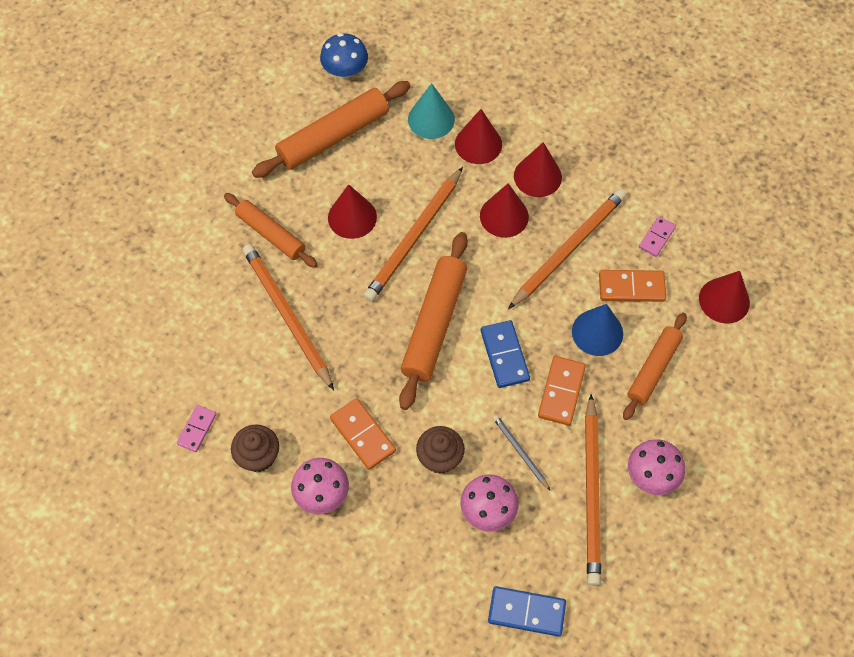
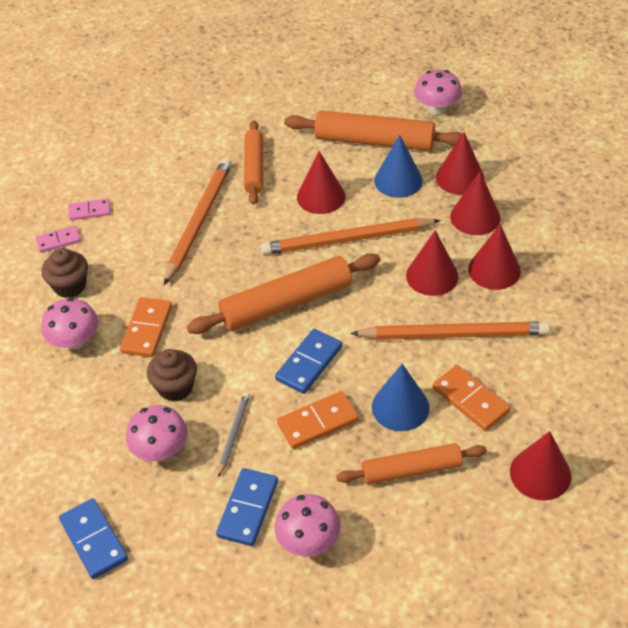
camera: 50 degrees right, 15 degrees down
blue mushroom [320,33,368,78] -> pink mushroom [414,70,462,115]
turquoise cone [408,83,455,139] -> red cone [436,132,484,195]
orange pencil [585,394,601,586] -> blue domino [216,468,278,546]
pink domino [639,216,676,257] -> pink domino moved to [68,199,110,221]
none -> blue cone [374,135,423,198]

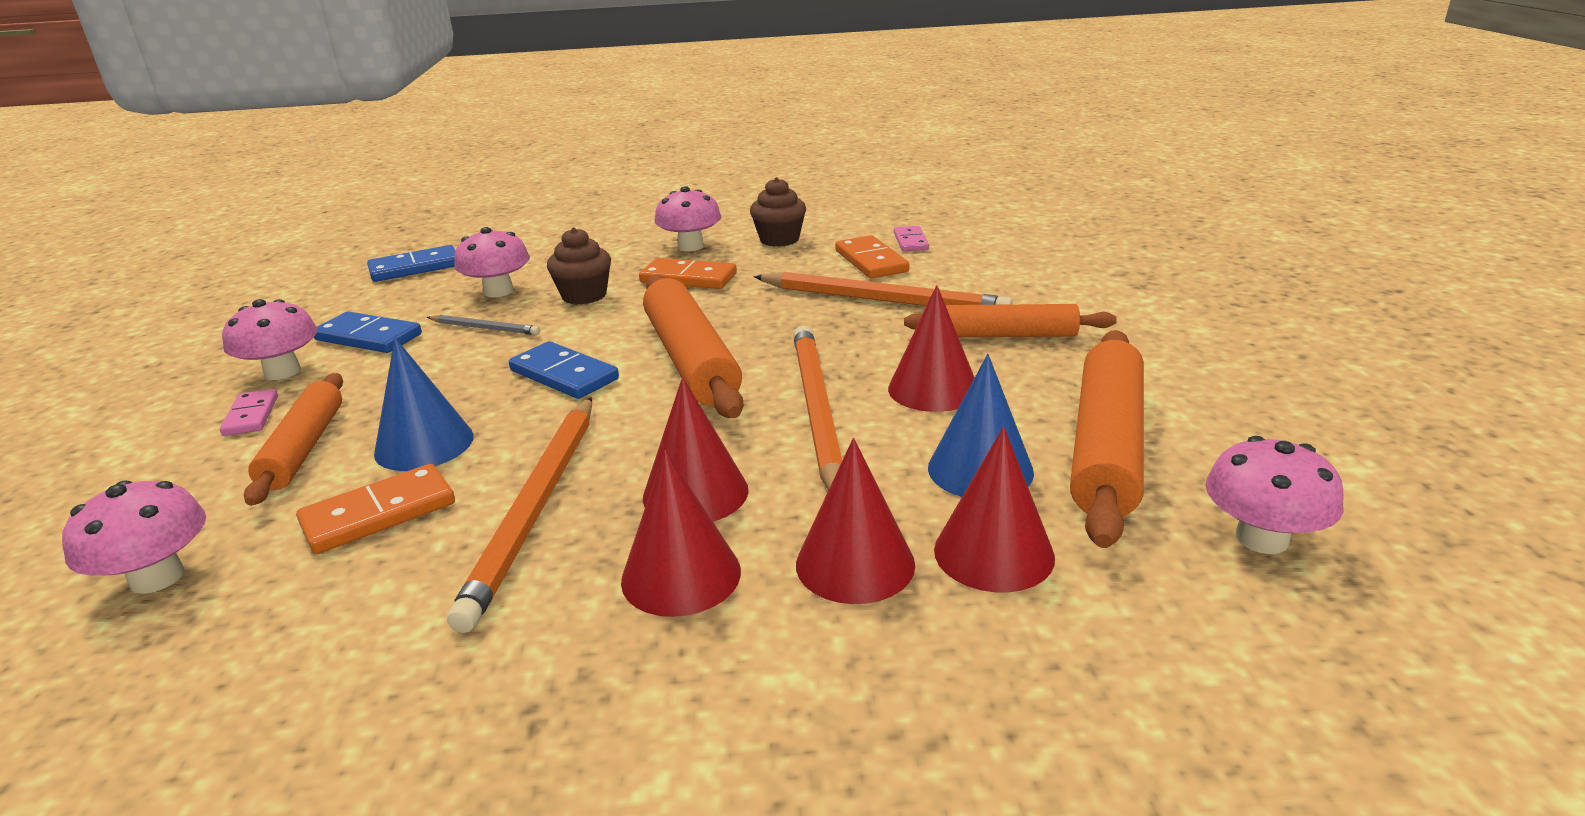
camera: 95 degrees right, 20 degrees down
pink domino [35,226,81,253] -> pink domino moved to [220,389,278,436]
orange domino [277,391,359,449] -> orange domino moved to [835,235,910,279]
red cone [510,431,571,500] -> pink mushroom [62,480,206,594]

